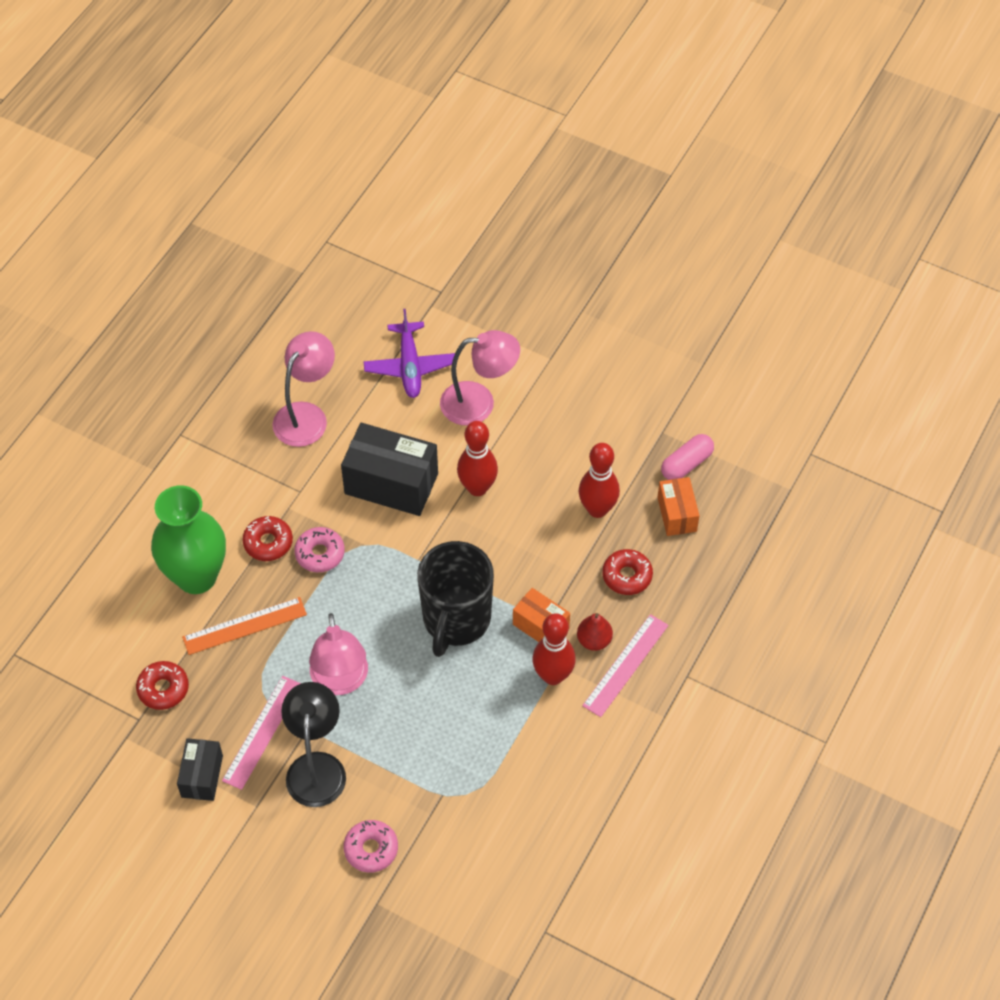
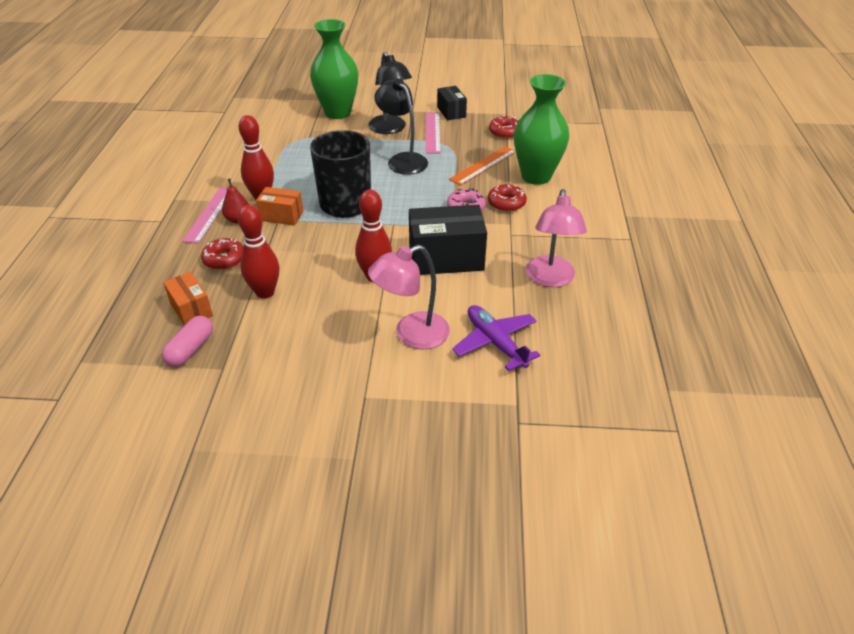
camera: 155 degrees right, 15 degrees down
pink lamp [309,613,368,695] -> black lamp [374,78,428,175]
pink donut [344,820,398,873] -> green vase [310,19,358,119]

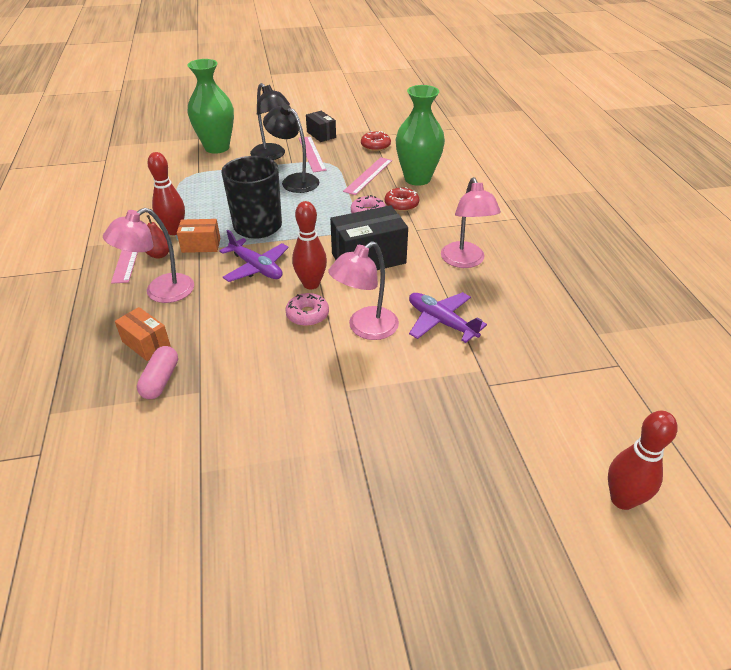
camera: 15 degrees left, 0 degrees up
red donut [201,238,243,270] -> pink lamp [103,208,194,303]
red bowling pin [238,205,280,299] -> red bowling pin moved to [608,411,678,510]
orange ruler [449,146,516,186] -> pink ruler [343,157,392,195]
none -> purple plane [219,230,289,282]
none -> pink donut [285,293,329,326]

